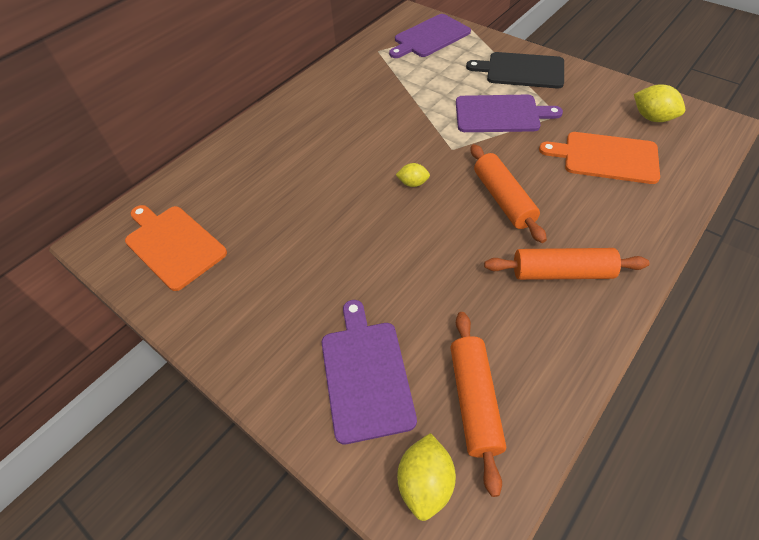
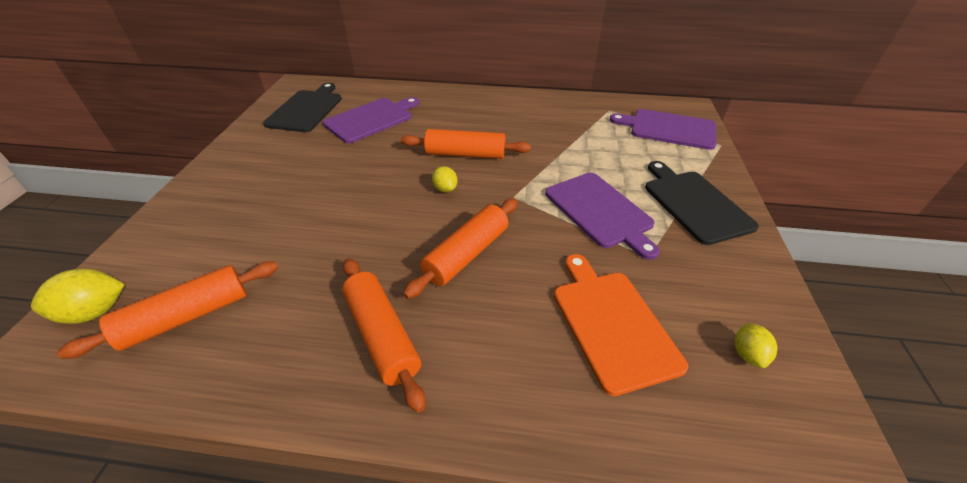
camera: 55 degrees right, 10 degrees down
orange cutting board [125,205,227,291] -> black cutting board [263,83,342,132]
purple cutting board [322,300,417,444] -> purple cutting board moved to [323,97,419,143]
yellow lemon [634,84,685,122] -> yellow lemon [735,323,778,368], size x0.63
none -> orange rolling pin [401,129,531,159]

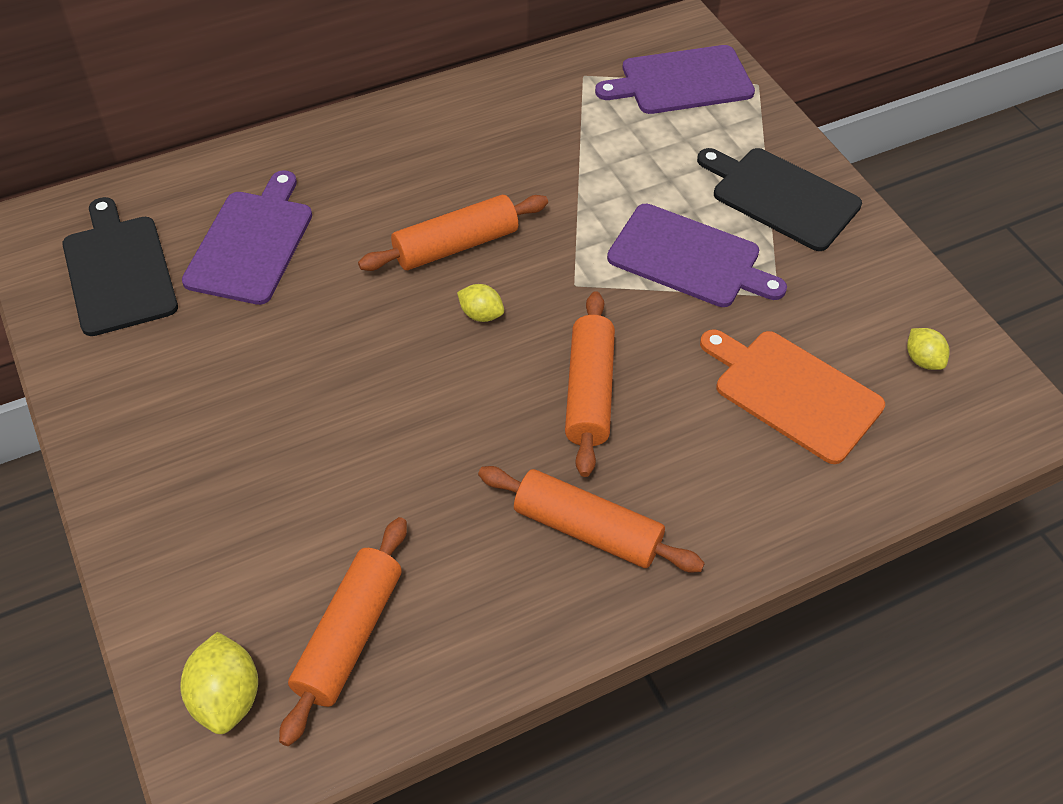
camera: 35 degrees left, 10 degrees up
yellow lemon [31,269,125,324] -> yellow lemon turned 45 degrees counterclockwise [180,632,258,734]

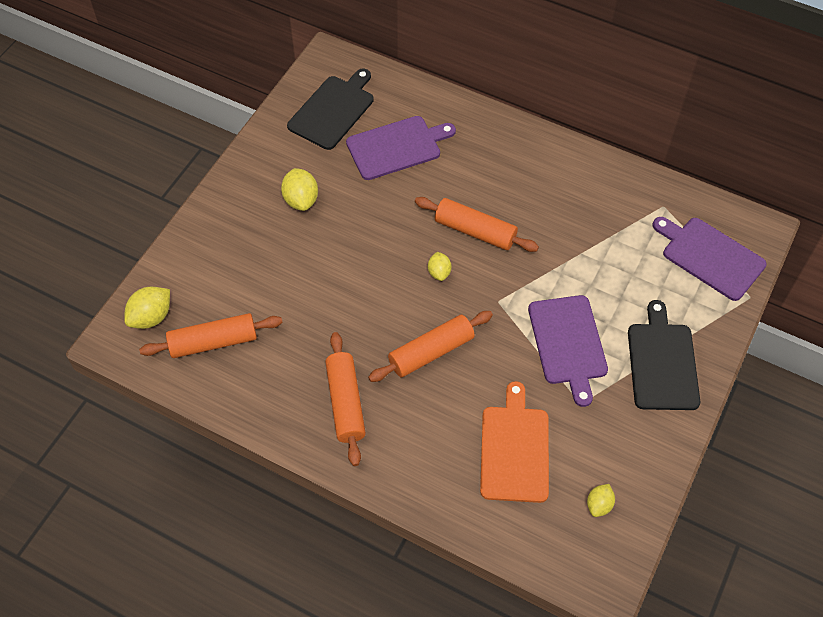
camera: 55 degrees right, 5 degrees up
none -> yellow lemon [281,168,318,211]

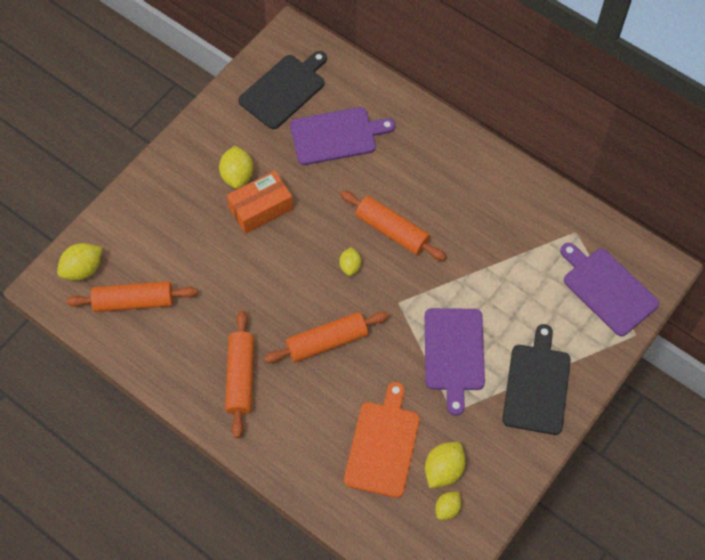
camera: 10 degrees right, 5 degrees up
none -> orange box [227,171,293,234]
none -> yellow lemon [425,442,466,488]

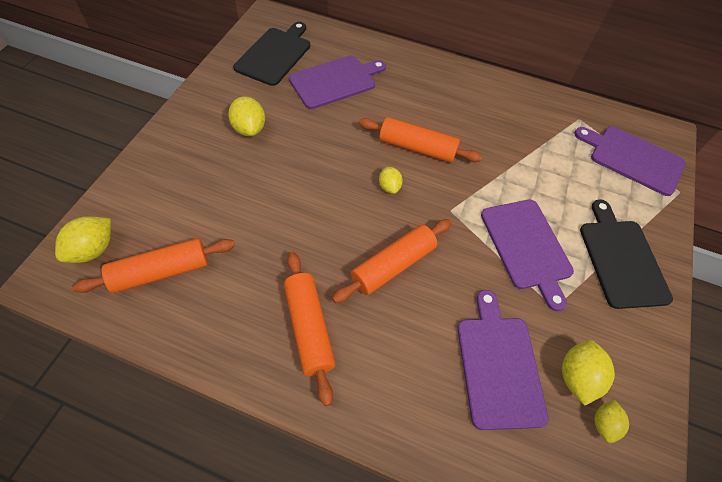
camera: 20 degrees left, 5 degrees down
orange box [227,171,293,234] -> none
orange cutting board [344,382,420,498] -> purple cutting board [457,290,549,430]

